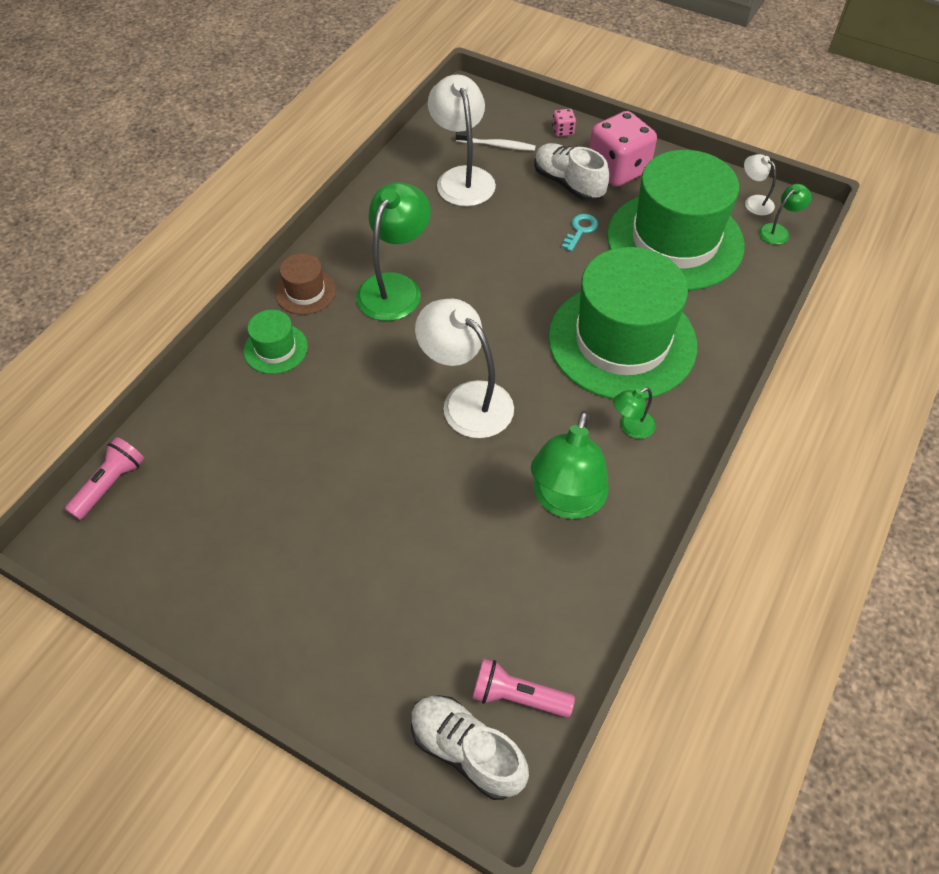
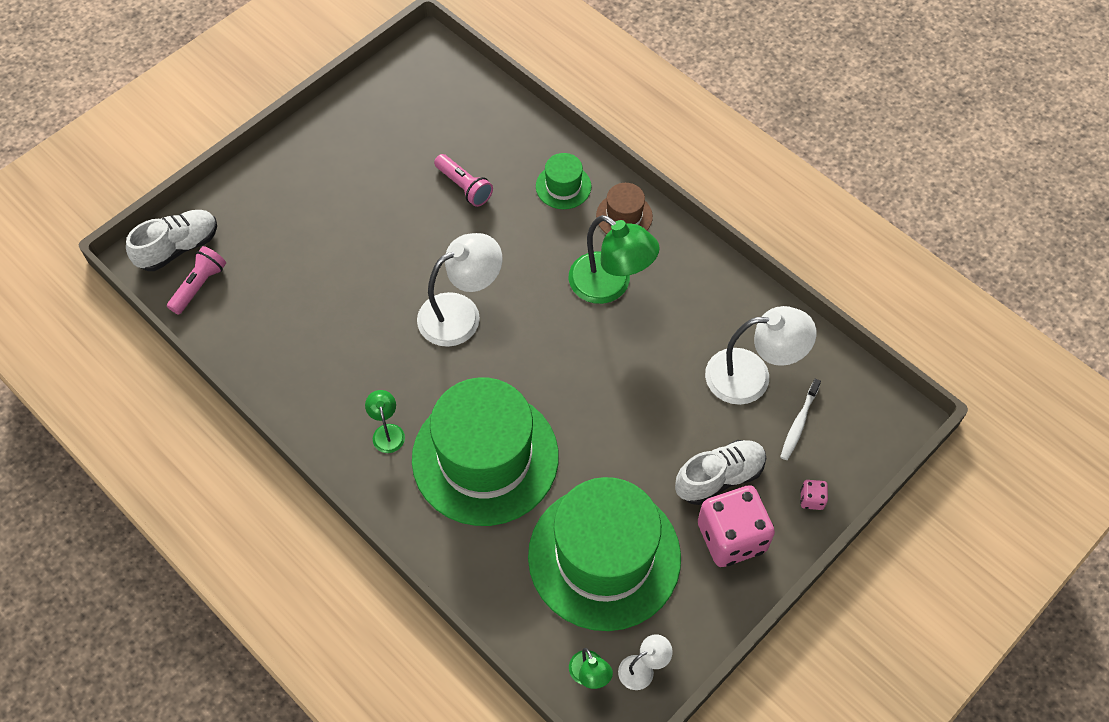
camera: 105 degrees right, 5 degrees up
pink flashlight [65,437,144,520] -> pink flashlight moved to [434,154,493,207]
green lamp [531,411,609,519] -> none
turquoise key [562,214,598,252] -> none

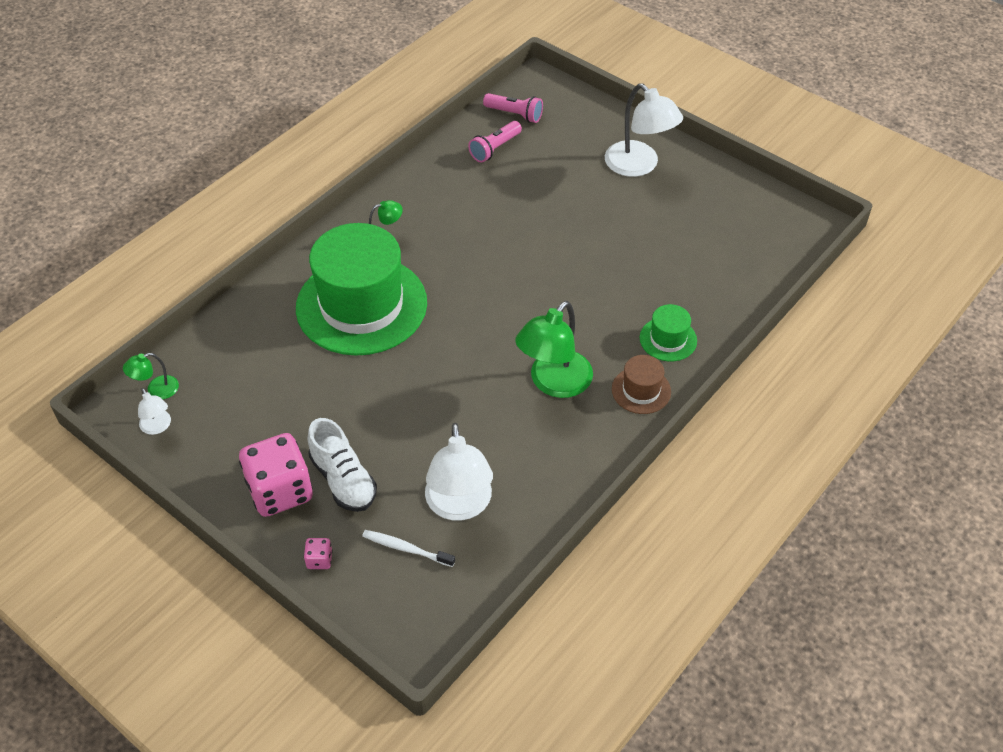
camera: 85 degrees right, 10 degrees down
white shoe [126,210,217,271] -> none
white lamp [417,233,502,347] -> white lamp moved to [605,84,683,177]
pink flashlight [434,154,493,207] -> pink flashlight moved to [468,121,522,162]
green hat [528,477,681,631] -> none

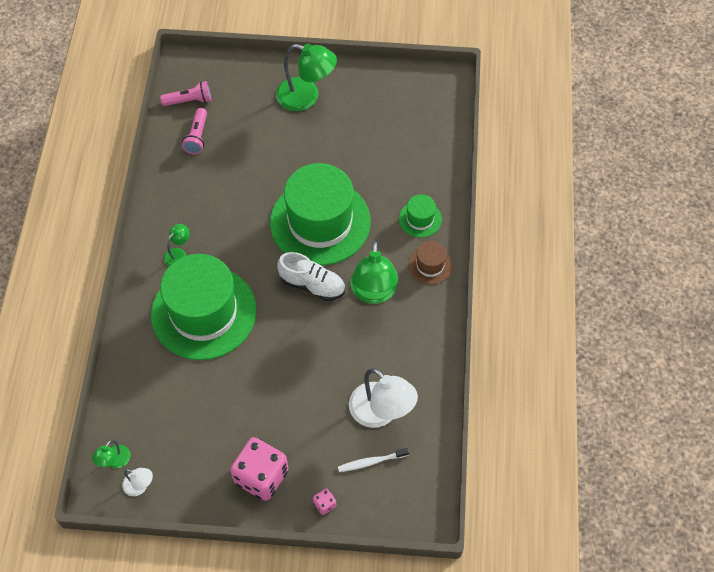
camera: 35 degrees left, 10 degrees up
white shoe [308,418,377,512] -> white shoe moved to [277,252,345,301]
white lamp [605,84,683,177] -> green lamp [276,44,337,111]
none -> green hat [270,163,371,265]

